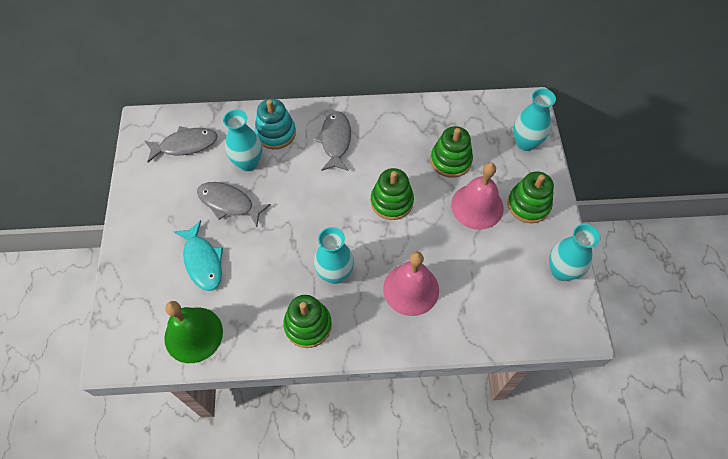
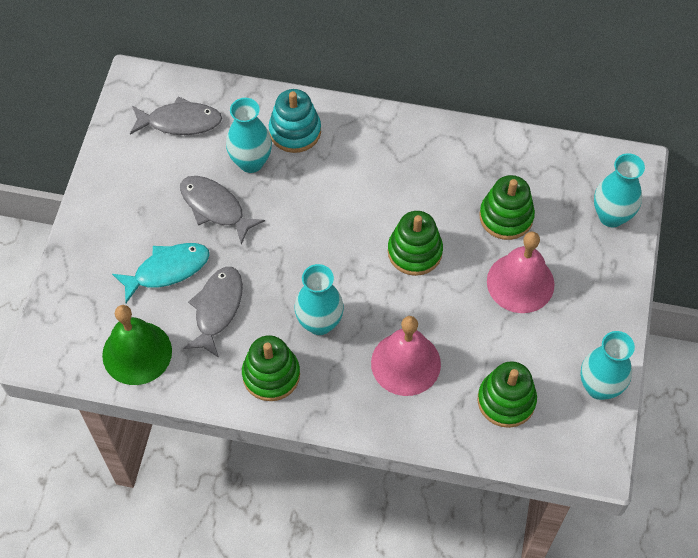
camera: 15 degrees right, 0 degrees up
turquoise fish [173,220,223,291] -> turquoise fish turned 105 degrees counterclockwise [112,243,210,303]
grey fish [314,111,351,171] -> grey fish moved to [183,267,243,358]
green stacking toy [508,171,554,223] -> green stacking toy moved to [478,361,537,428]

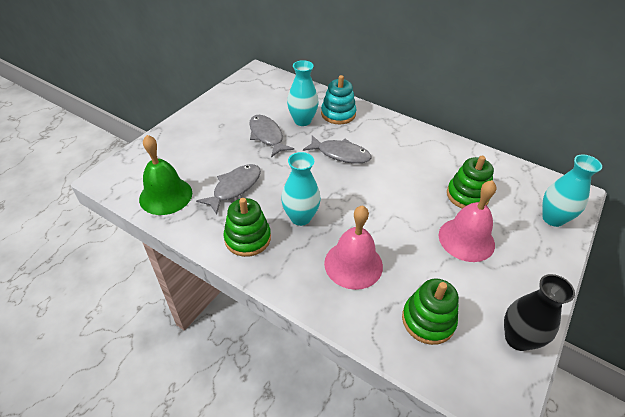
camera: 20 degrees right, 15 degrees down
turquoise fish [112,243,210,303] -> none
grey fish [130,96,222,135] -> grey fish moved to [303,135,372,164]
green stacking toy [388,211,443,276] -> none
turquoise vase [580,331,635,400] -> black vase [504,274,575,351]

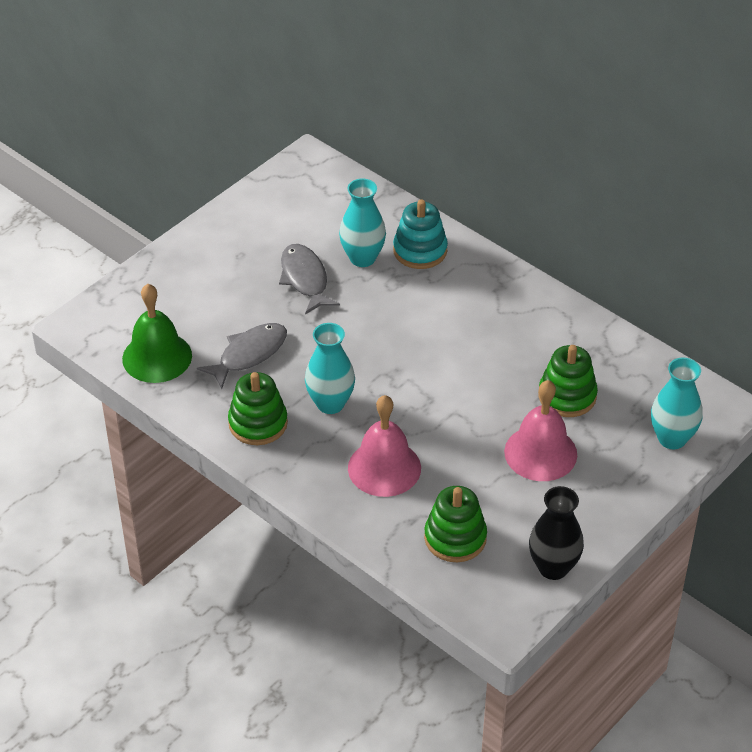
camera: 10 degrees right, 0 degrees up
grey fish [303,135,372,164] -> none

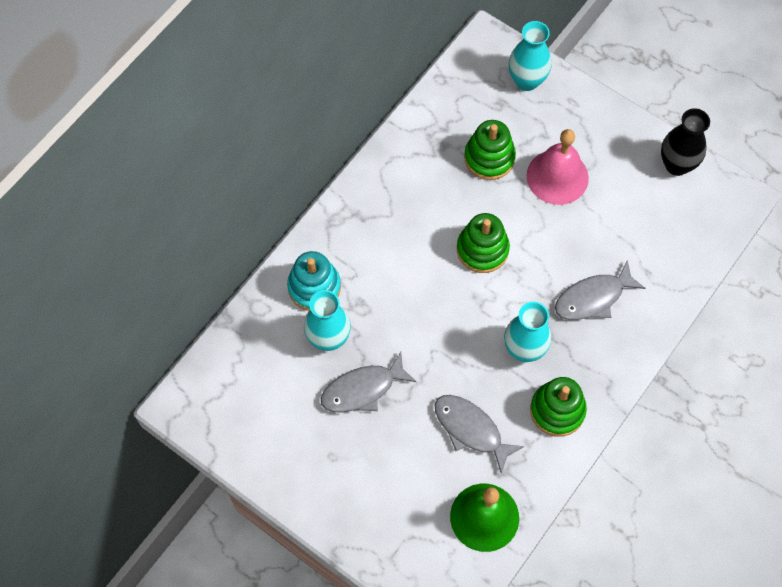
camera: 95 degrees left, 20 degrees up
pink bell [348,395,421,497] -> grey fish [555,260,645,320]
green stacking toy [424,486,487,562] -> green stacking toy moved to [457,213,510,273]

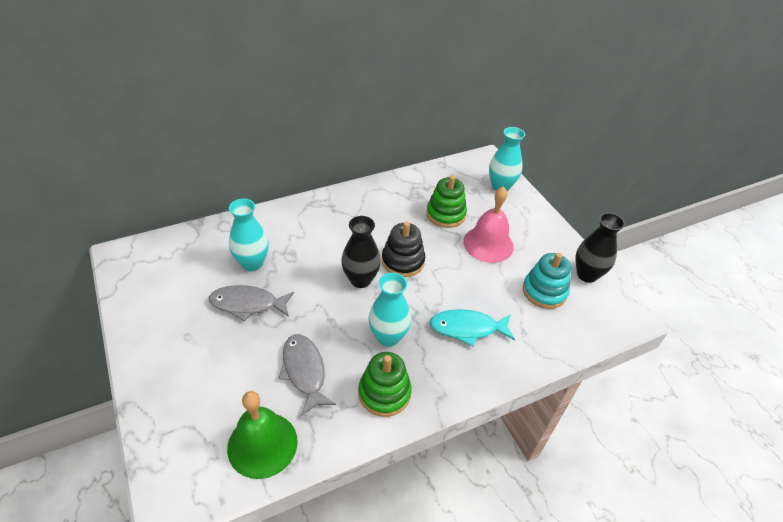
camera: 25 degrees right, 20 degrees down
turquoise stacking toy [287,251,341,311] -> turquoise stacking toy moved to [523,253,571,309]
green stacking toy [457,213,510,273] -> black stacking toy [382,221,425,277]
grey fish [555,260,645,320] -> turquoise fish [430,309,515,346]
none -> black vase [341,216,381,288]

